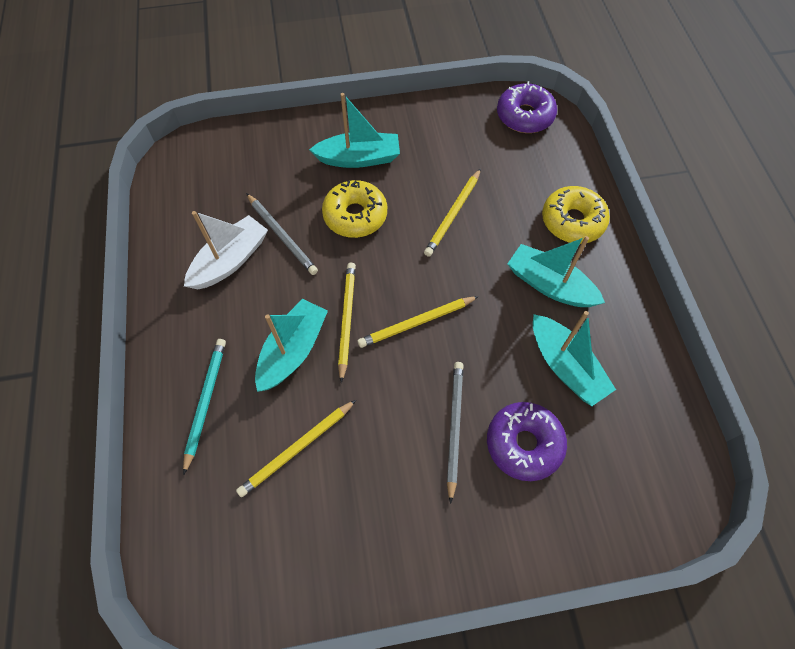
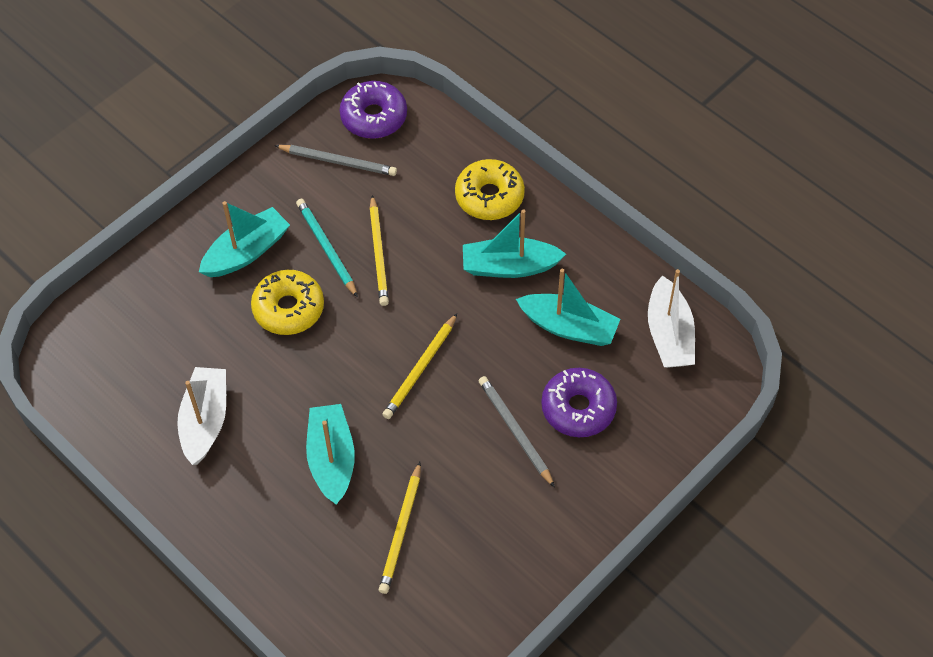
camera: 35 degrees left, 5 degrees down
turquoise pencil [183,339,226,475] -> turquoise pencil moved to [296,199,358,298]
grey pencil [246,193,318,275] -> grey pencil moved to [274,145,397,176]
yellow pencil [338,263,356,383] -> none
none -> white boat [648,269,695,368]

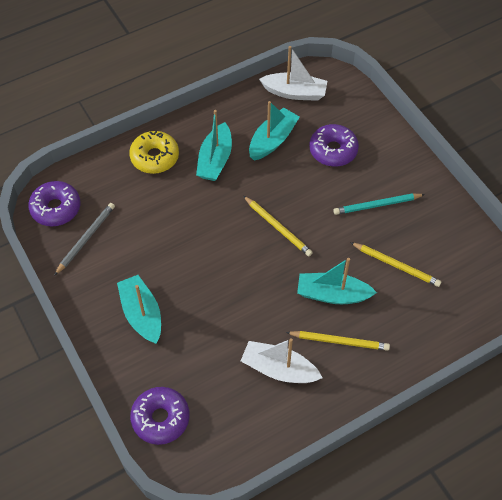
camera: 75 degrees left, 0 degrees up
yellow donut [251,270,324,335] -> none
turquoise pencil [296,199,358,298] -> turquoise pencil moved to [334,194,425,215]
yellow pencil [369,195,389,306] -> yellow pencil moved to [286,331,390,351]
grey pencil [479,376,555,488] -> none
none -> purple donut [130,387,190,445]

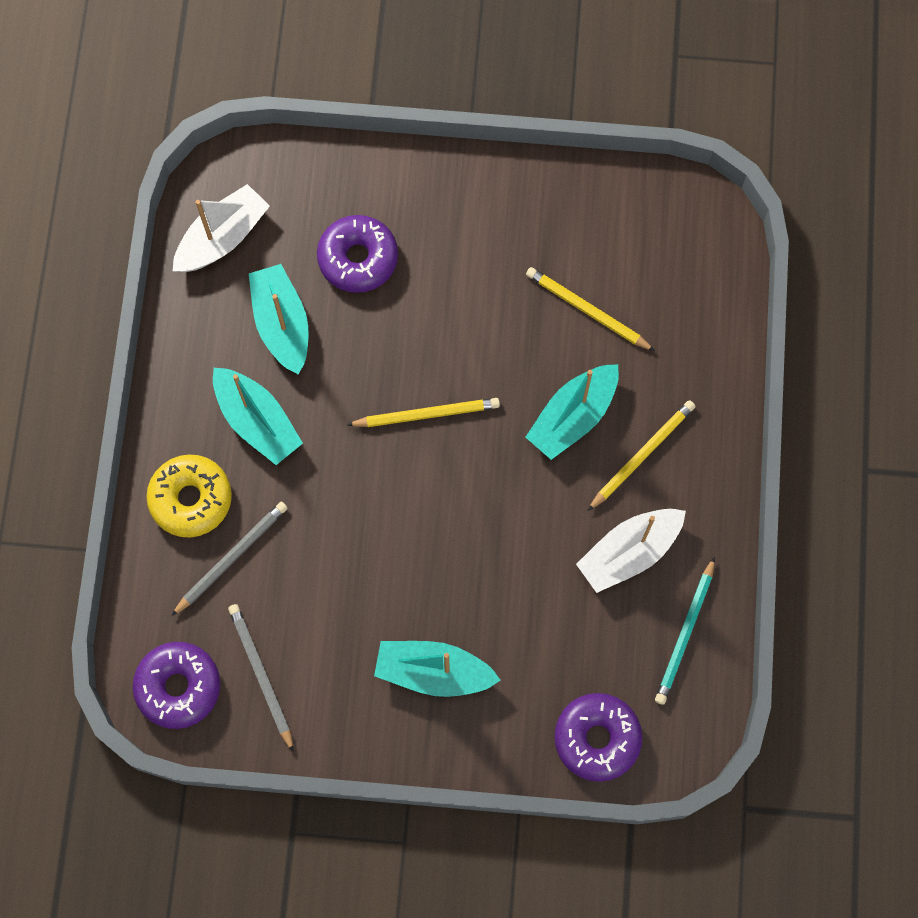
camera: 55 degrees left, 15 degrees up
turquoise pencil [334,194,425,215] -> turquoise pencil moved to [655,557,715,705]
yellow pencil [350,242,442,287] -> yellow pencil turned 120 degrees counterclockwise [526,267,655,351]
none -> grey pencil [171,502,287,616]

